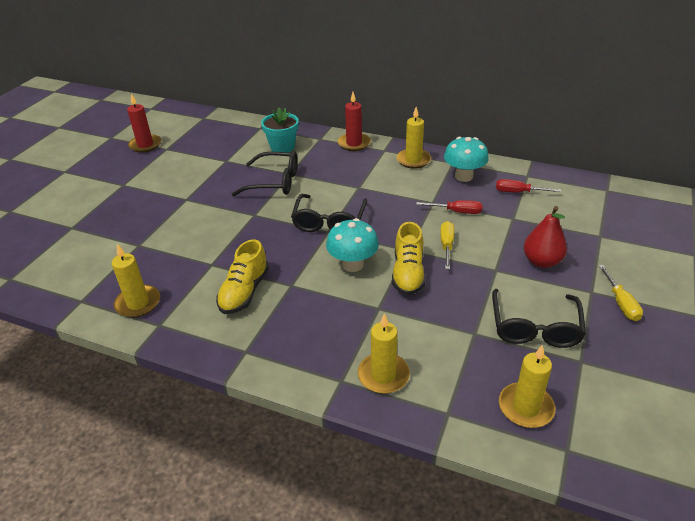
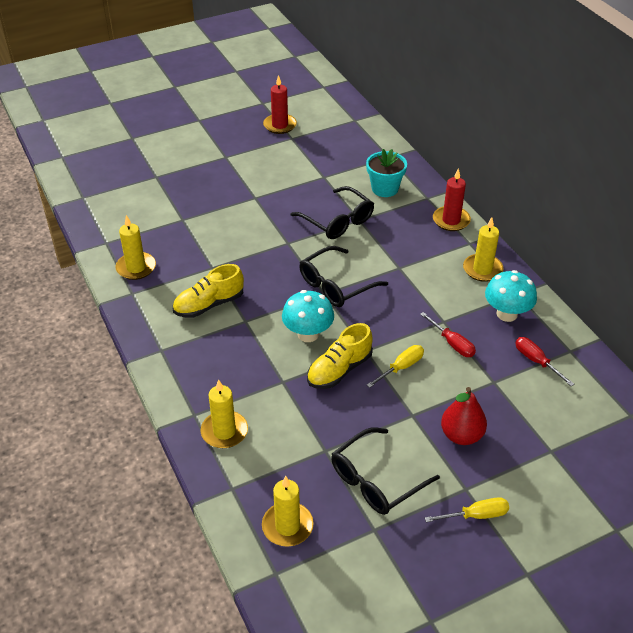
camera: 40 degrees right, 5 degrees up
yellow screwdriver [599,265,643,321] -> yellow screwdriver turned 135 degrees counterclockwise [425,497,509,522]

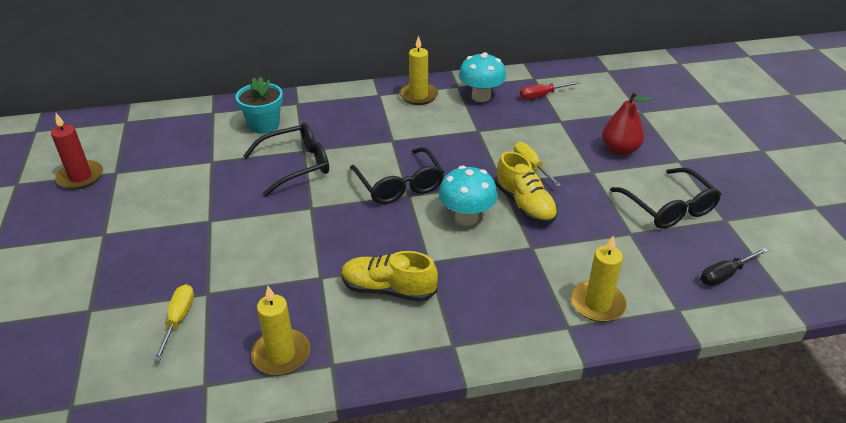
camera: 75 degrees left, 5 degrees down
yellow shoe [173,264,244,318] -> yellow shoe turned 120 degrees clockwise [341,251,438,302]
yellow candle [262,476,314,547] -> black screwdriver [700,248,769,286]
red screwdriver [420,312,476,357] -> none
yellow screwdriver [425,497,509,522] -> yellow screwdriver moved to [153,284,194,361]
red candle [433,168,471,231] -> none

